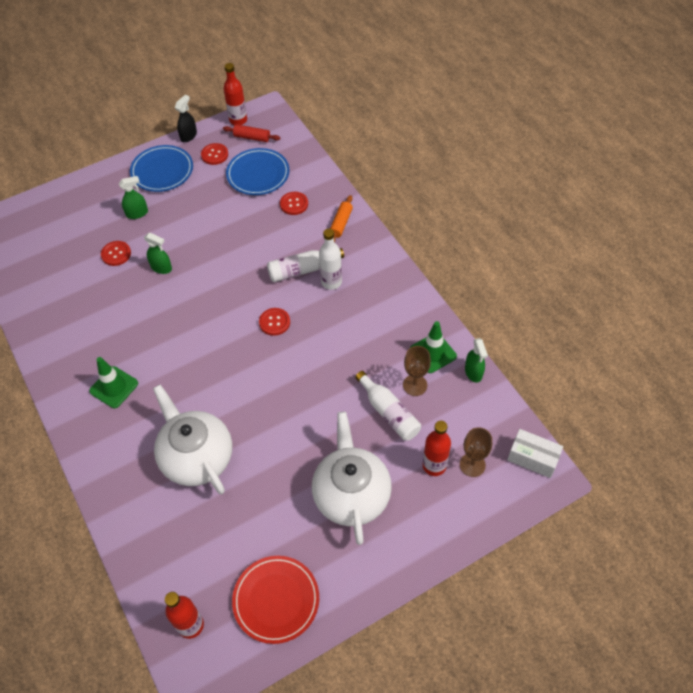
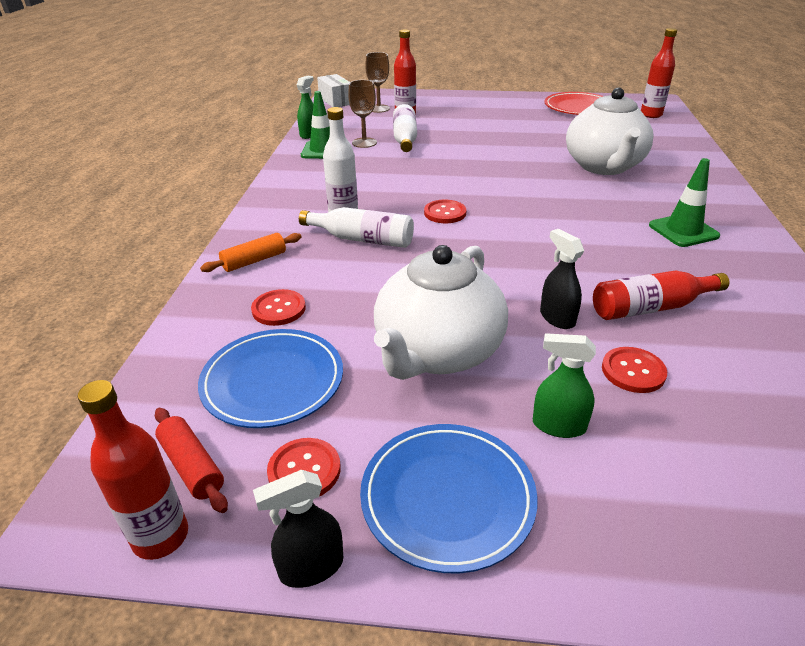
camera: 145 degrees left, 20 degrees down
green spray bottle [144,232,172,274] -> black spray bottle [540,229,584,329]
white teapot [312,412,392,545] -> white teapot moved to [374,245,508,380]
none -> red bottle [593,271,730,320]

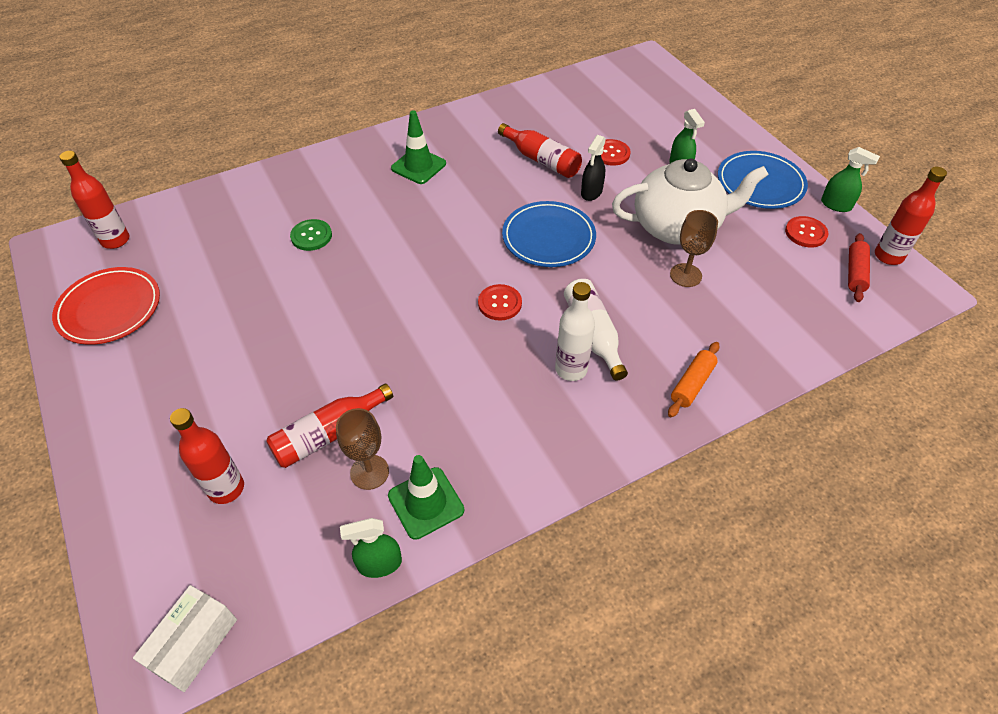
camera: 125 degrees left, 15 degrees up
blue plate [198,329,343,428] -> blue plate moved to [502,201,596,267]
orange rolling pin [200,233,301,272] -> orange rolling pin turned 75 degrees counterclockwise [668,342,719,417]
red button [251,289,306,326] -> none
black spray bottle [253,470,343,588] -> green spray bottle [821,147,880,212]
brown goblet [365,52,390,113] -> brown goblet moved to [670,210,718,287]
white bottle [393,104,417,152] -> red bottle [266,384,393,468]
white teapot [566,87,654,175] -> green button [290,219,332,251]

